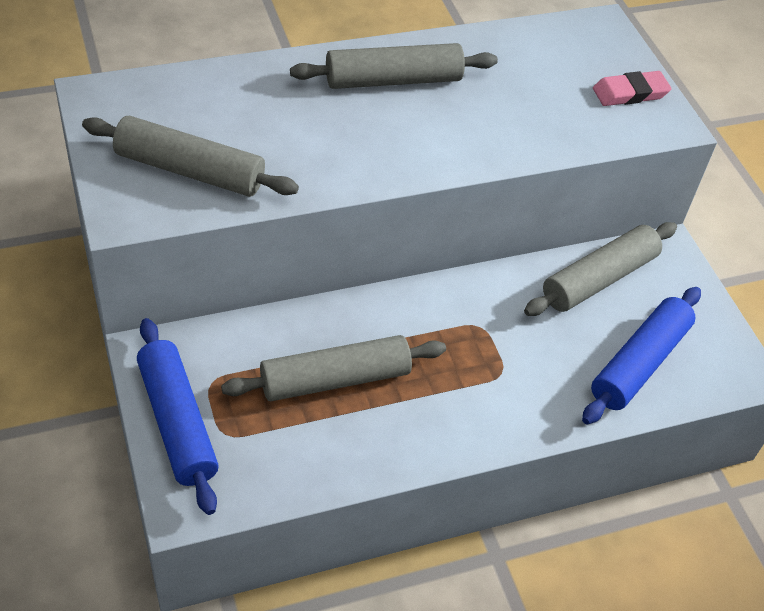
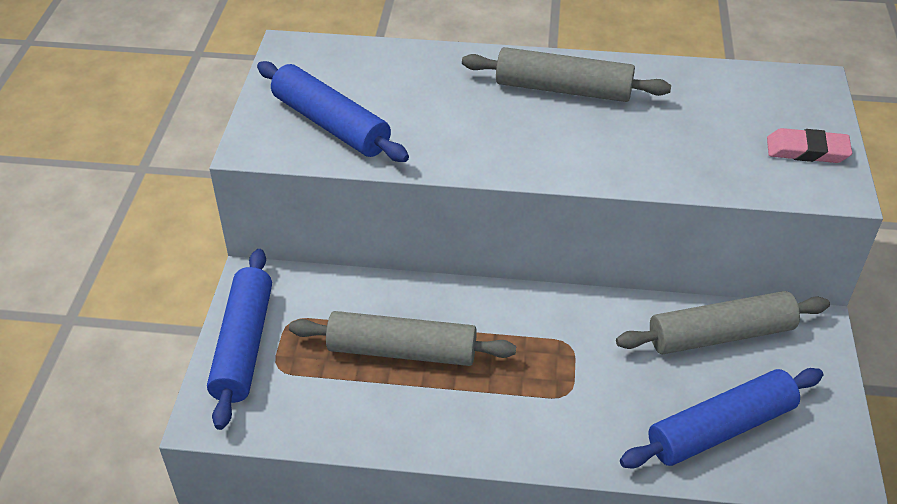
camera: 30 degrees right, 5 degrees down
grey rolling pin [82,116,299,197] -> blue rolling pin [257,61,409,162]

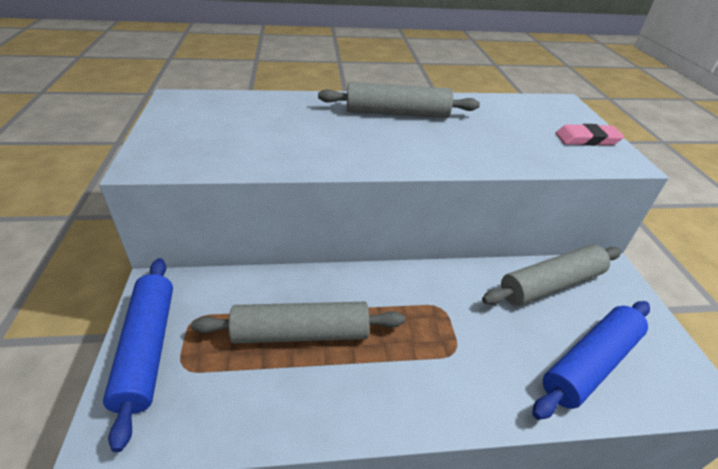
camera: 15 degrees left, 5 degrees down
blue rolling pin [257,61,409,162] -> none

